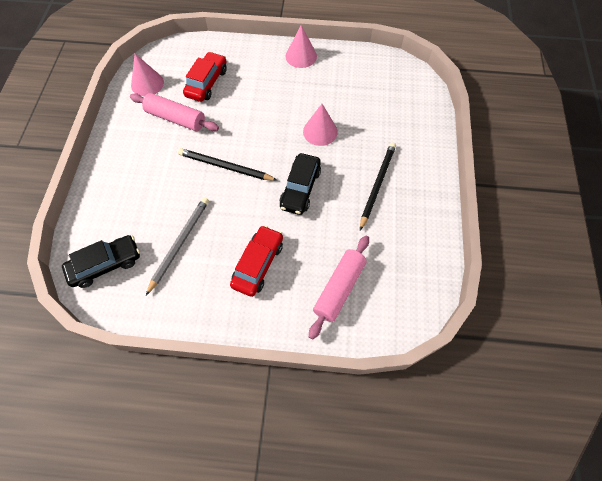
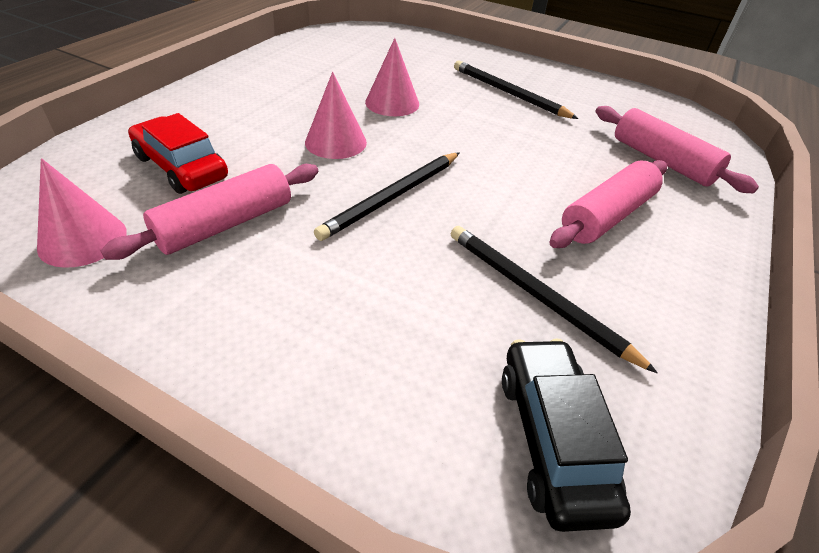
camera: 70 degrees left, 20 degrees down
grey pencil [146,197,209,295] -> black pencil [451,226,658,373]
red car [230,225,283,297] -> pink rolling pin [549,160,667,248]
black car [279,153,321,215] -> none
pink cone [285,25,317,68] -> pink cone moved to [305,72,367,159]

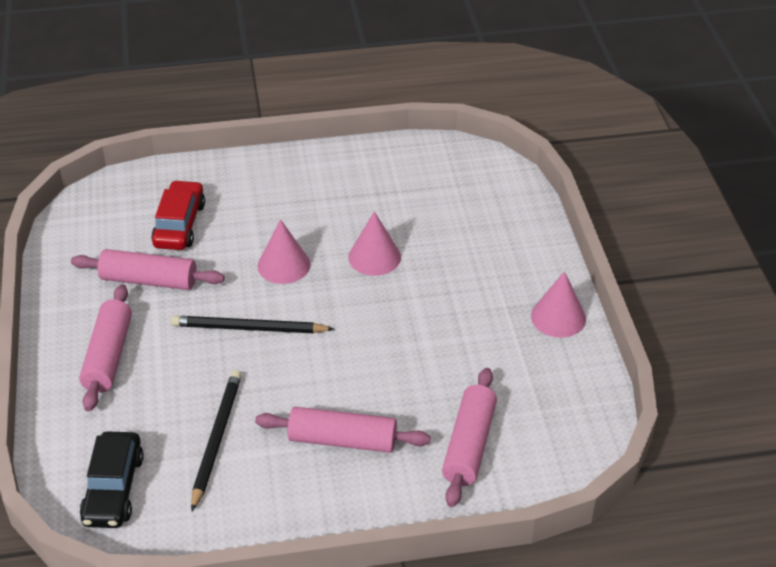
camera: 55 degrees right, 0 degrees up
pink cone [37,158,127,268] -> pink cone moved to [531,271,586,338]
black pencil [454,61,578,119] -> none
black car [502,339,631,532] -> black car turned 135 degrees clockwise [80,431,144,528]
none -> pink rolling pin [79,284,132,411]

